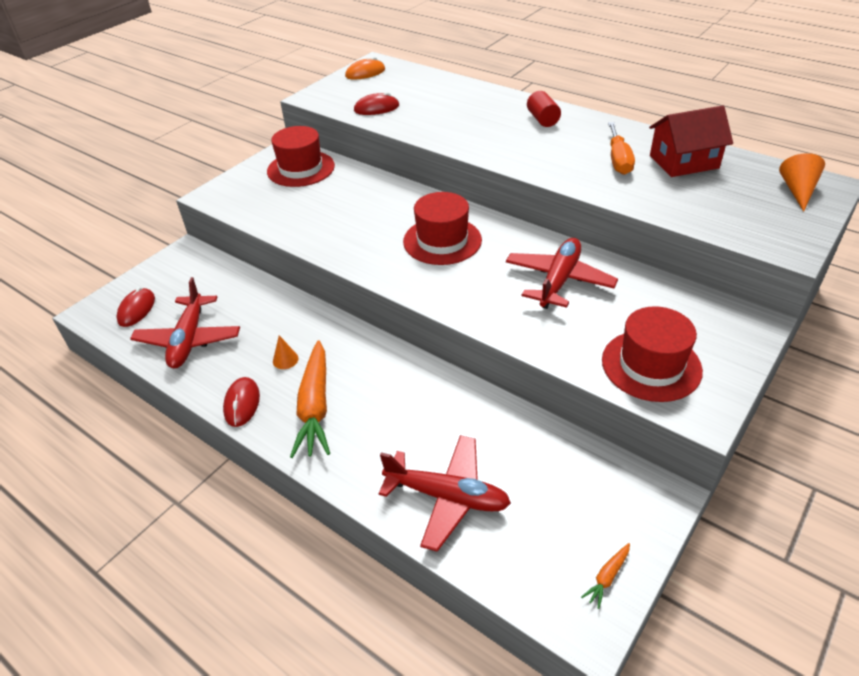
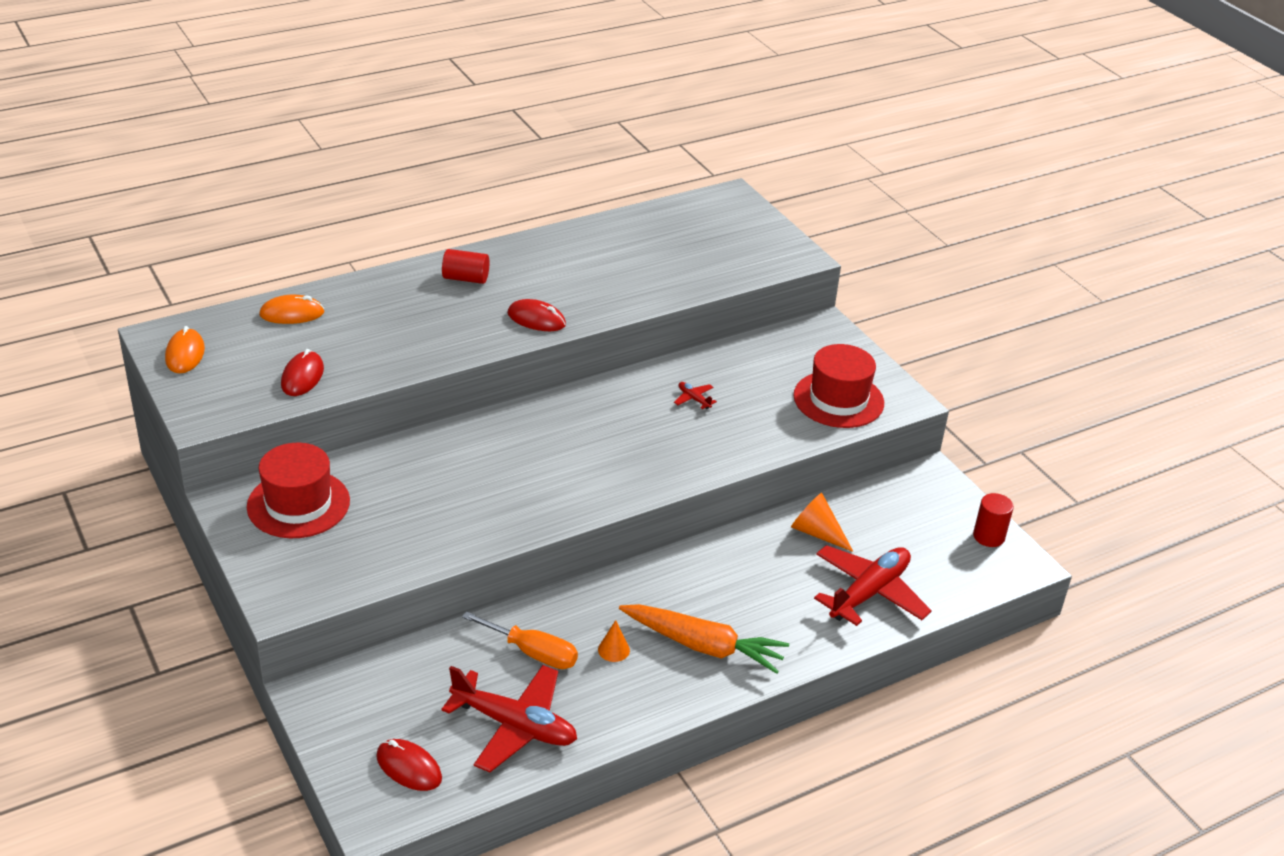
camera: 70 degrees left, 5 degrees down
red mouse [223,377,260,427] -> red mouse moved to [507,299,566,331]
red hat [403,192,482,265] -> none
red plane [506,238,618,309] -> red plane [674,382,717,409], size x0.40
orange carrot [581,543,630,609] -> red cylinder [973,493,1014,547]
orange screwdriver [608,122,635,175] -> orange screwdriver moved to [462,611,578,669]
red house [649,106,733,177] -> none
orange cone [779,153,825,212] -> orange cone moved to [791,493,854,552]
none -> orange mouse [259,295,324,324]

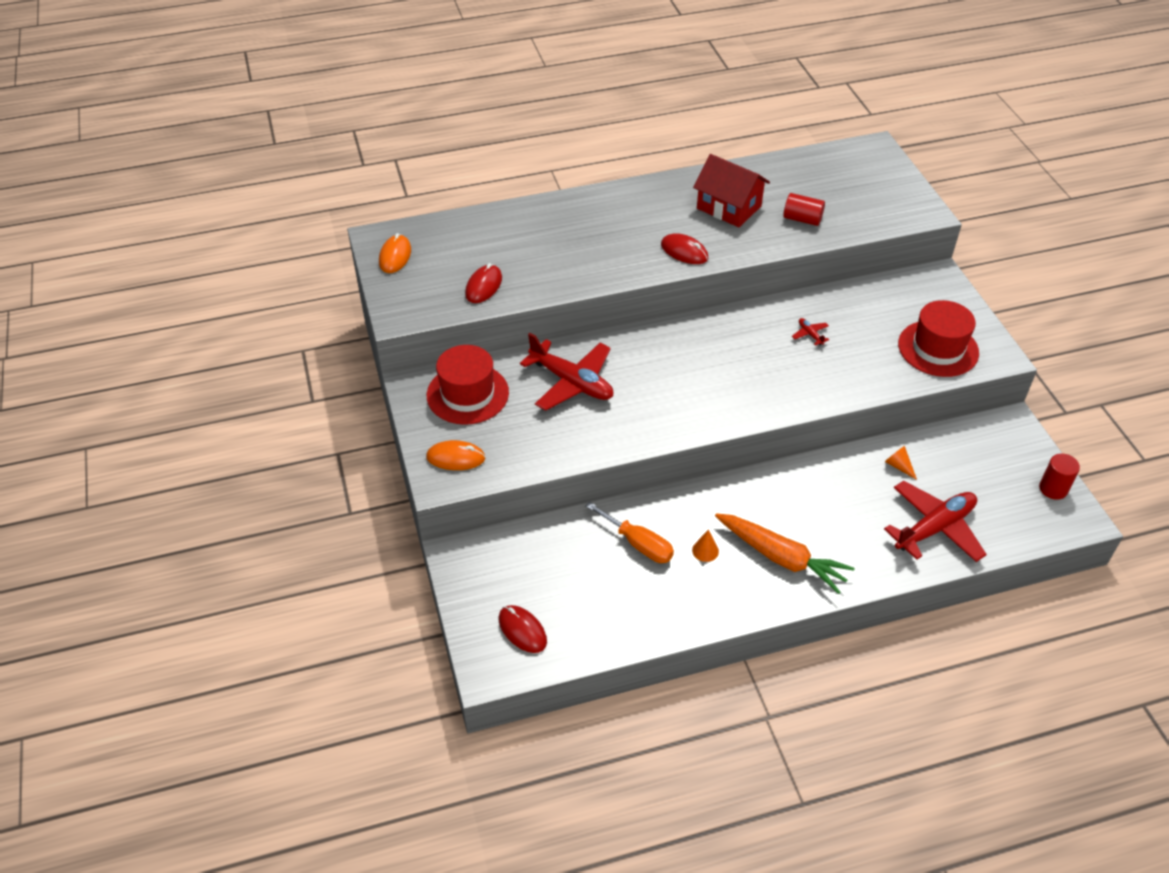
camera: 15 degrees right, 10 degrees up
orange mouse [259,295,324,324] -> orange mouse moved to [426,440,485,470]
red plane [441,665,577,772] -> red plane moved to [520,333,614,411]
red cylinder [442,249,489,284] -> red cylinder moved to [783,193,825,226]
orange cone [791,493,854,552] -> orange cone [885,446,917,480], size x0.63
none -> red house [693,154,770,227]

